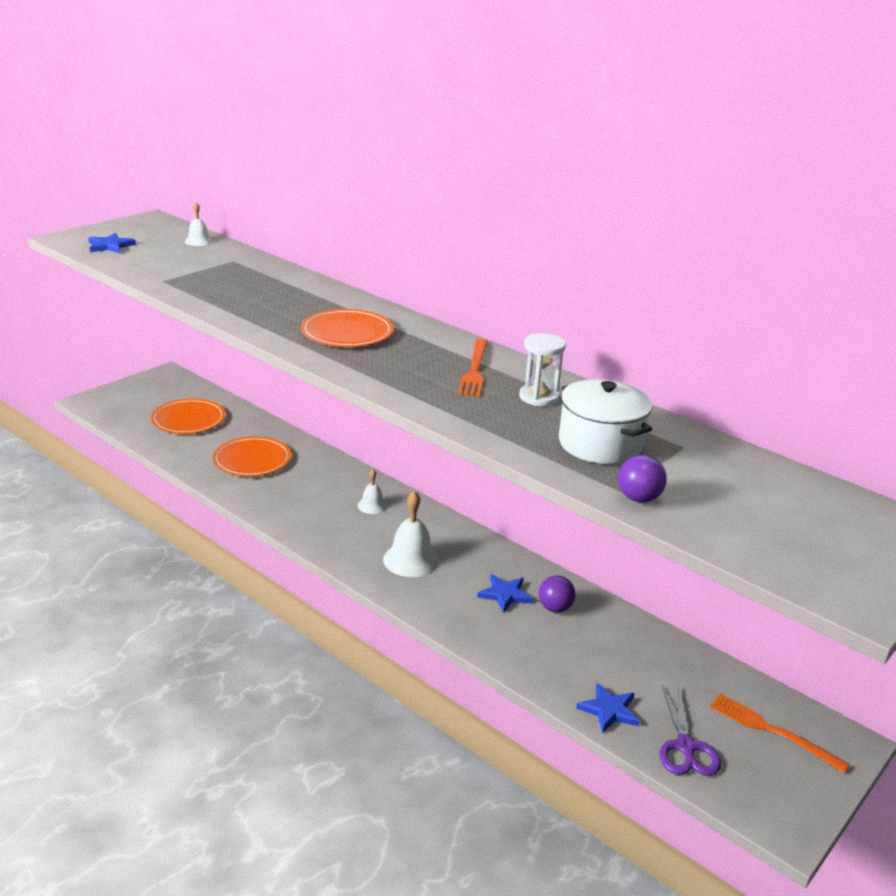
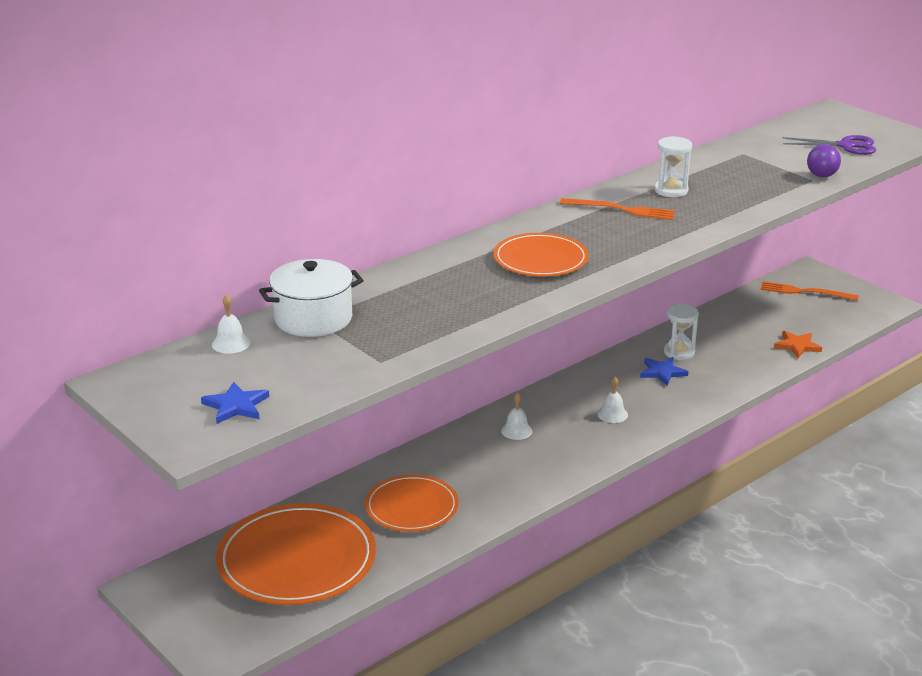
camera: 80 degrees left, 0 degrees up
orange plate [151,399,226,434] -> orange plate [216,503,376,605], size x1.61
white bell [383,491,439,577] -> white bell [597,377,628,423], size x0.57
purple ball [539,576,576,613] -> white hourglass [664,304,699,360]
white pot [559,379,652,464] -> white pot moved to [259,259,364,337]
blue star [576,683,640,733] -> orange star [774,331,822,358]
purple scissors [660,685,721,776] -> purple scissors moved to [782,135,876,155]
orange fork [710,694,850,773] -> orange fork turned 60 degrees clockwise [761,282,859,301]

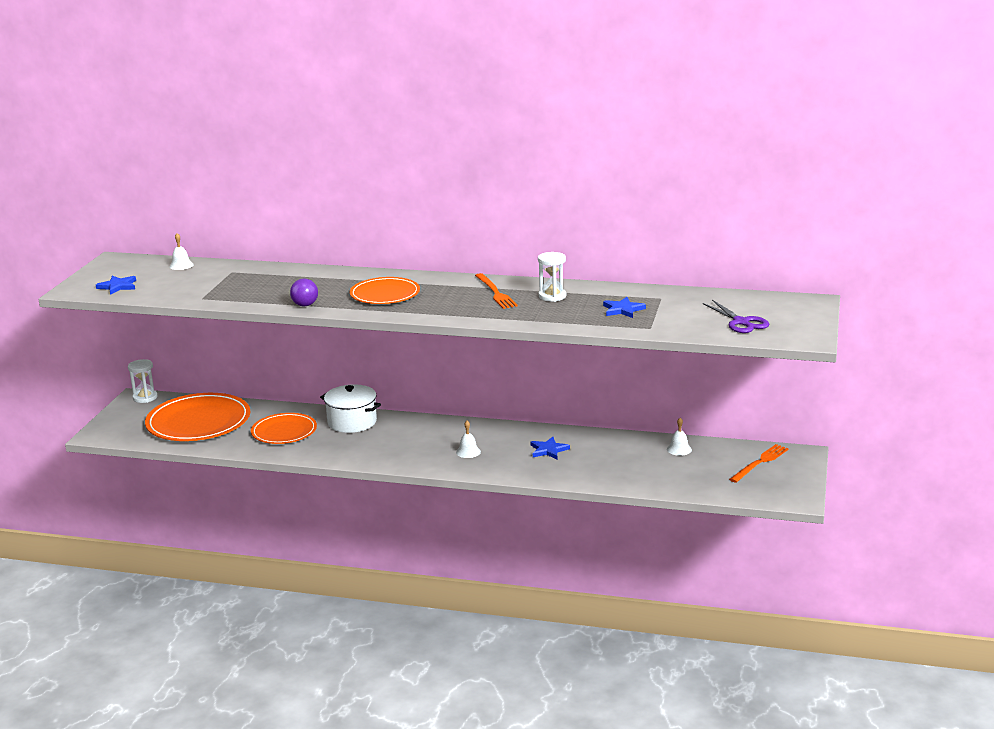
camera: 55 degrees right, 5 degrees down
white pot [259,259,364,337] -> white pot moved to [320,384,381,433]
white bell [501,393,532,440] -> white bell moved to [667,418,692,456]
white hourglass [664,304,699,360] -> white hourglass moved to [128,359,157,403]
orange fork [761,282,859,301] -> orange fork turned 60 degrees clockwise [729,444,789,483]
orange star [774,331,822,358] -> none
purple ball [807,144,841,177] -> purple ball moved to [290,279,318,306]
none -> blue star [603,297,646,318]

